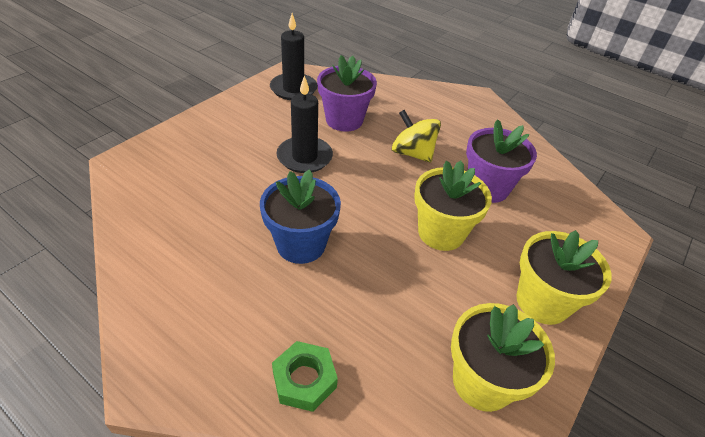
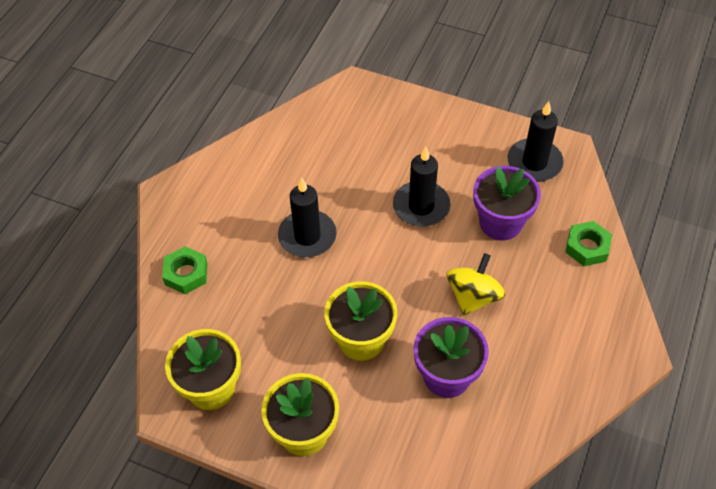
camera: 80 degrees right, 10 degrees up
blue flower pot [260,169,341,264] -> black candle [278,178,337,258]
none -> green nut [565,221,612,266]

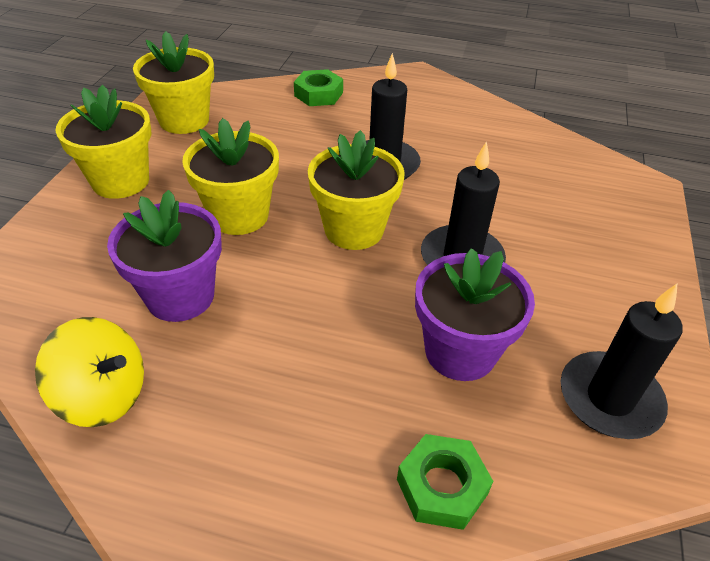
camera: 80 degrees right, 10 degrees down
yellow spinning top [447,253,506,316] -> yellow spinning top moved to [35,317,144,427]
none -> yellow flower pot [308,130,405,250]

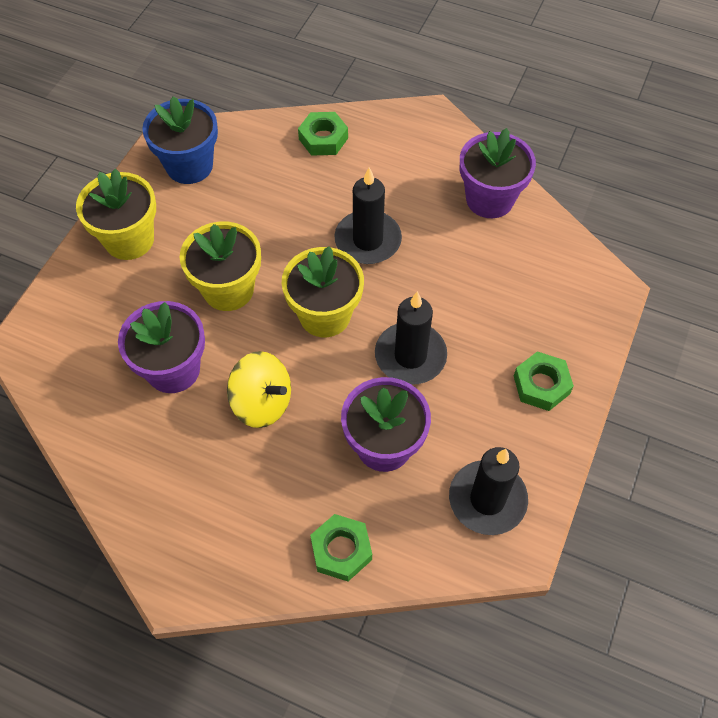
camera: 10 degrees right, 15 degrees up
yellow spinning top [35,317,144,427] -> yellow spinning top moved to [227,351,291,428]
yellow flower pot [133,31,214,134] -> blue flower pot [142,96,218,184]
none -> purple flower pot [459,128,536,218]
none -> green nut [514,351,574,411]

